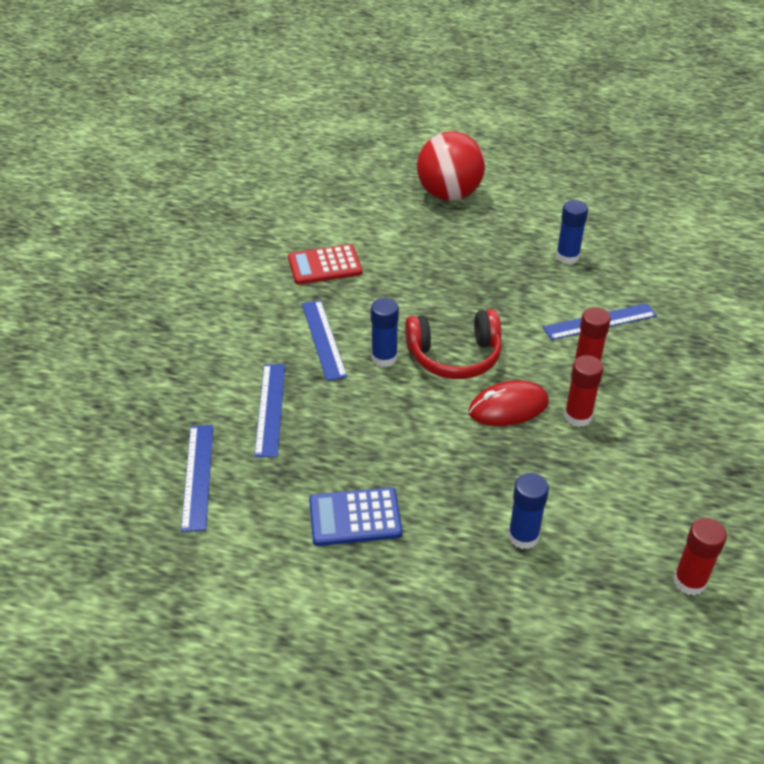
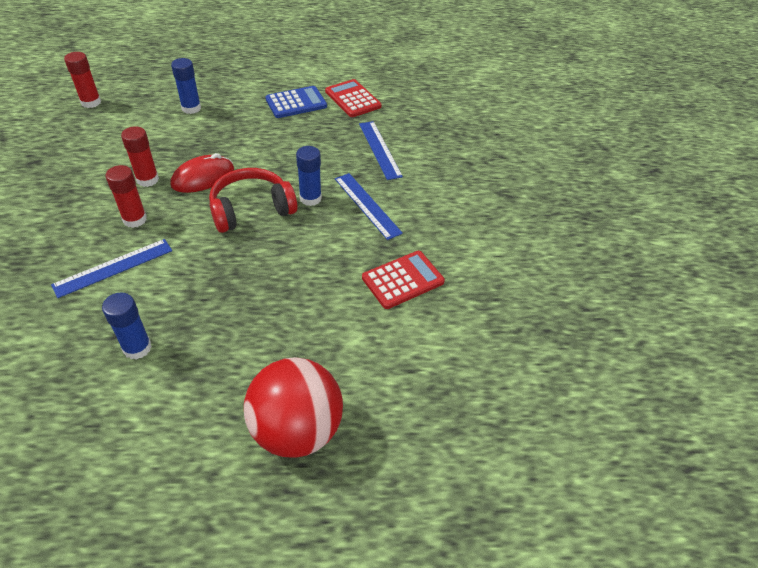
camera: 160 degrees right, 5 degrees up
blue ruler [181,425,213,532] -> none
none -> red calculator [325,79,381,117]

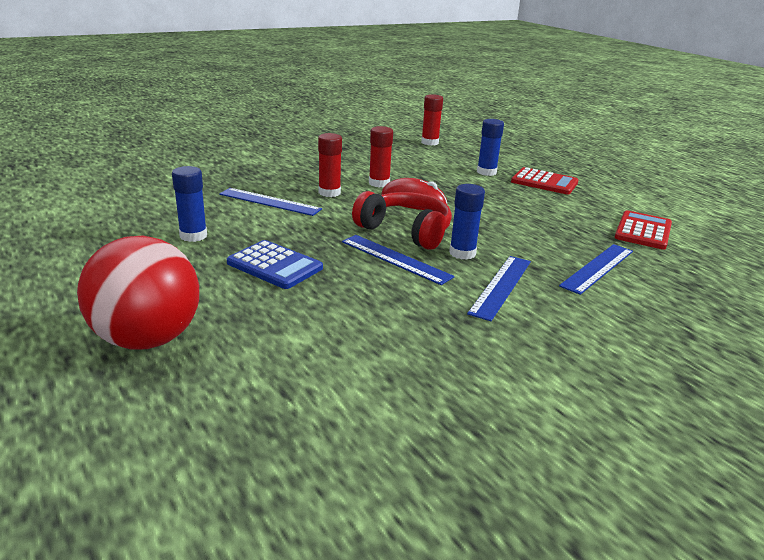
camera: 60 degrees right, 20 degrees down
blue calculator [265,86,327,118] -> blue calculator moved to [227,240,323,289]
red calculator [362,251,445,309] -> red calculator moved to [511,167,578,194]
none -> blue ruler [342,235,455,285]

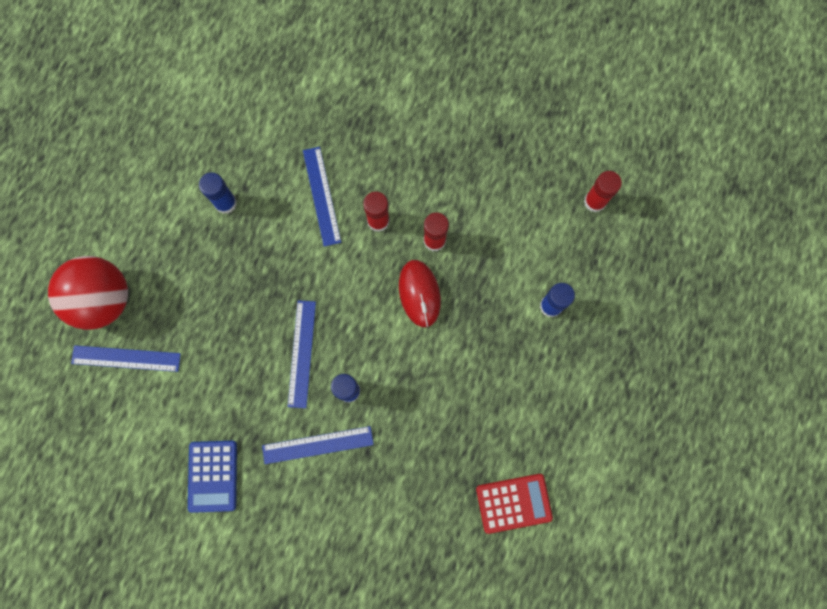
camera: 55 degrees right, 50 degrees up
blue calculator [227,240,323,289] -> blue calculator moved to [188,441,237,513]
red headphones [352,191,452,250] -> none
red calculator [511,167,578,194] -> none
blue ruler [559,244,633,295] -> blue ruler moved to [71,345,181,372]

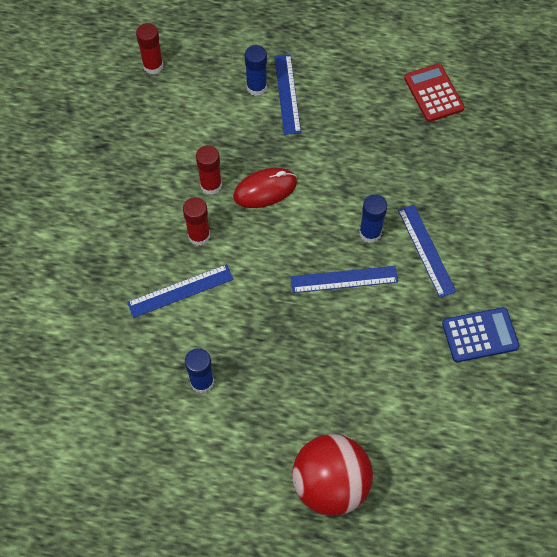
camera: 100 degrees left, 15 degrees down
blue ruler [71,345,181,372] -> blue ruler moved to [274,54,301,135]

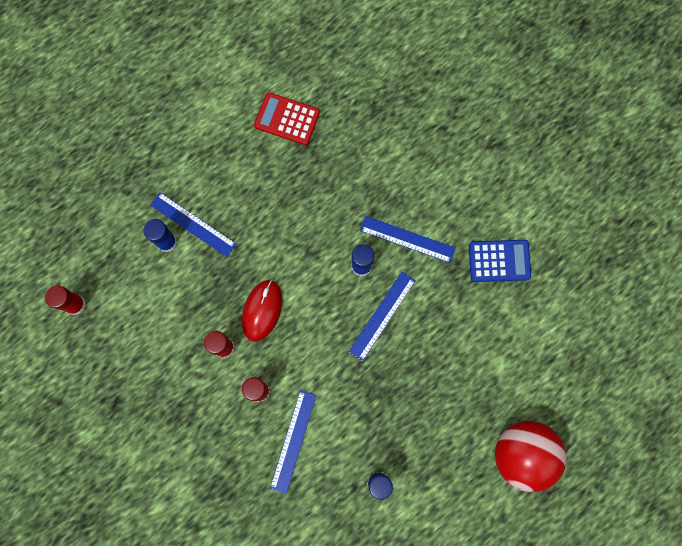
camera: 50 degrees left, 15 degrees up
blue calculator [442,307,519,362] -> blue calculator turned 60 degrees clockwise [469,240,531,282]

